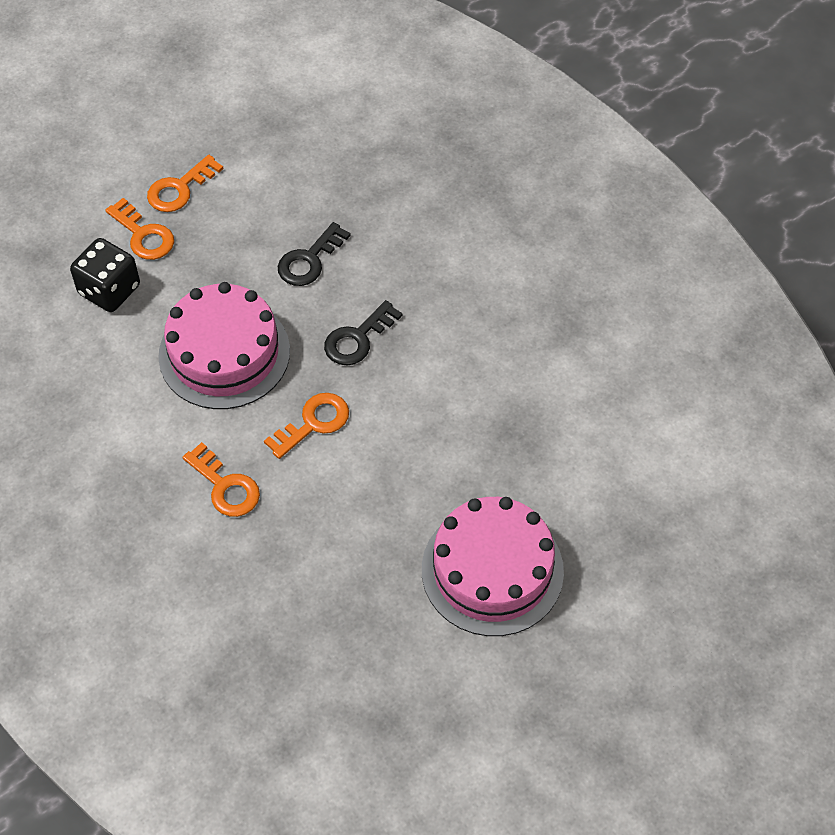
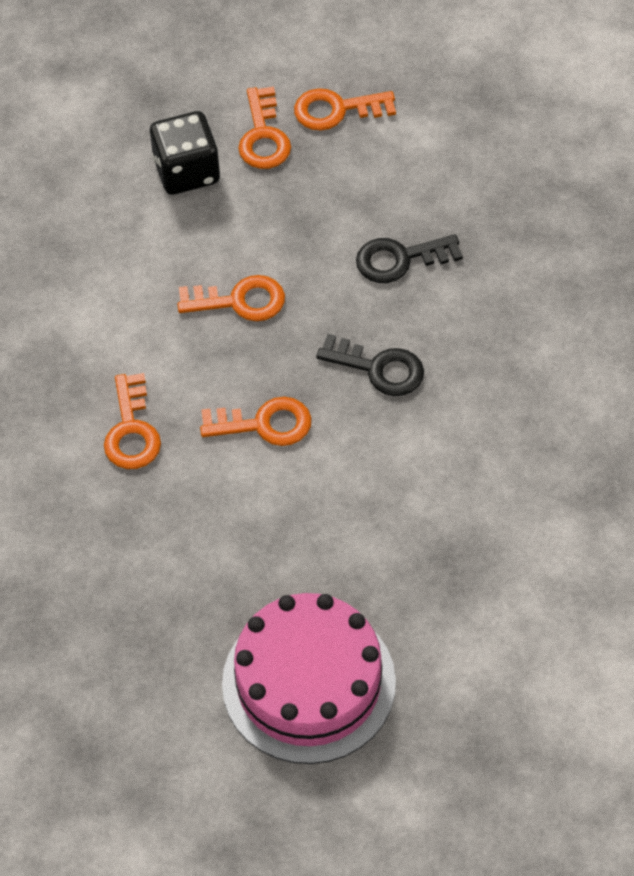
camera: 40 degrees right, 0 degrees up
pink cake [158,282,290,409] -> orange key [177,275,285,321]
black key [324,300,403,365] -> black key turned 150 degrees counterclockwise [316,334,424,396]

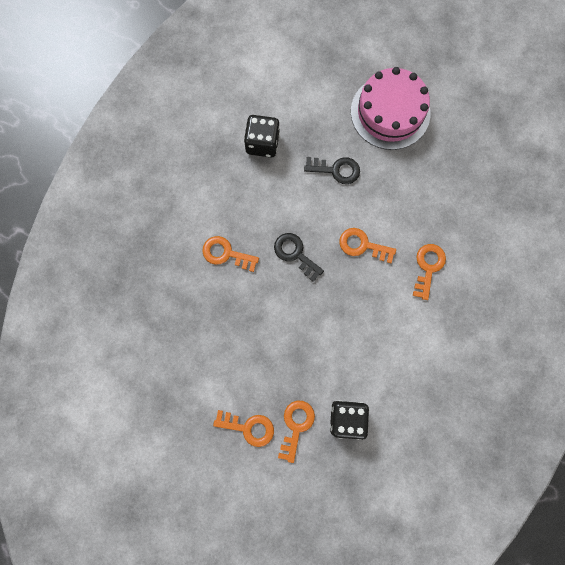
camera: 160 degrees left, 20 degrees up
orange key [177,275,285,321] -> orange key moved to [202,236,259,272]
black key [356,234,463,283] -> black key moved to [304,157,360,184]
none -> black dice [244,115,280,157]

